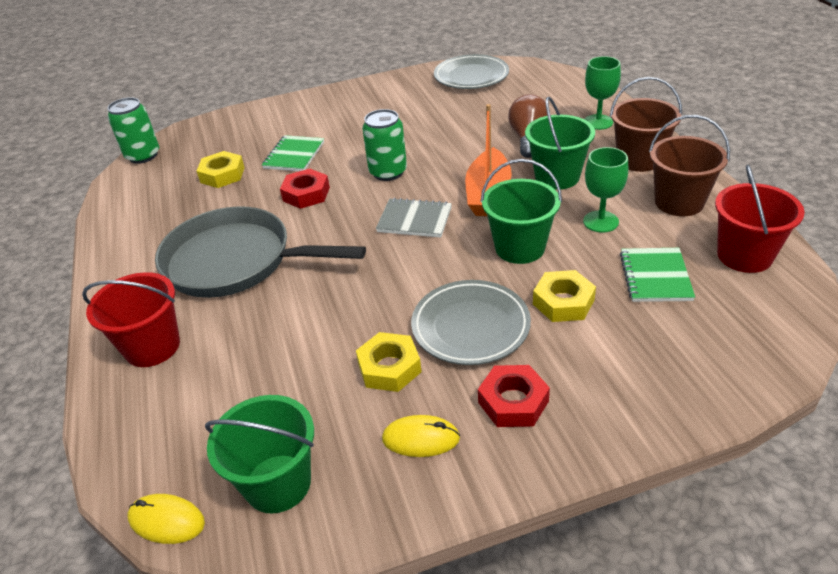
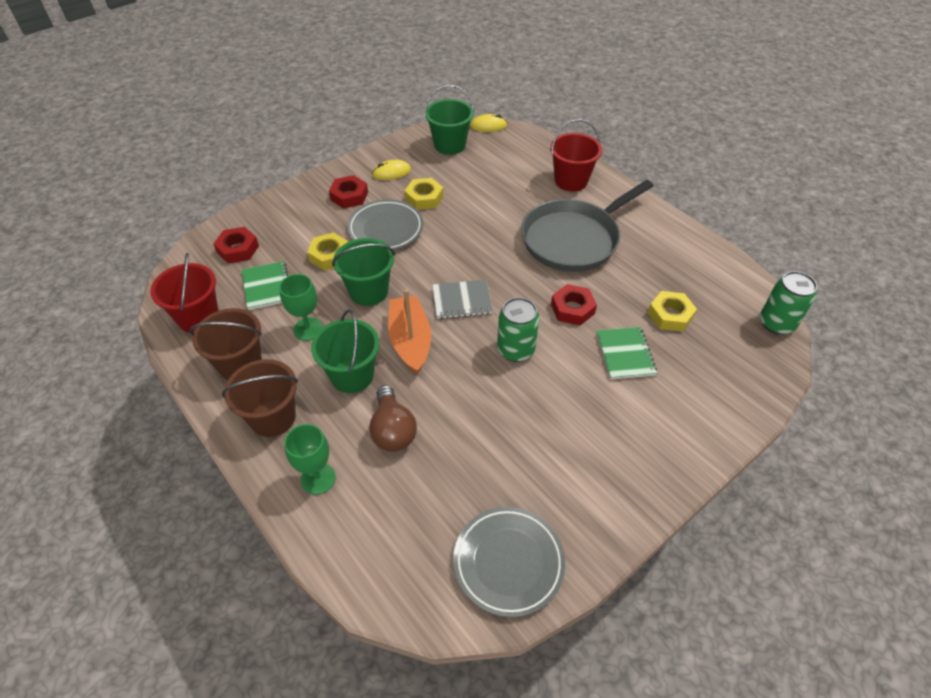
camera: 155 degrees right, 10 degrees up
grey pan [155,206,366,298] -> grey pan turned 150 degrees clockwise [521,180,654,272]
none -> red nut [213,227,259,264]

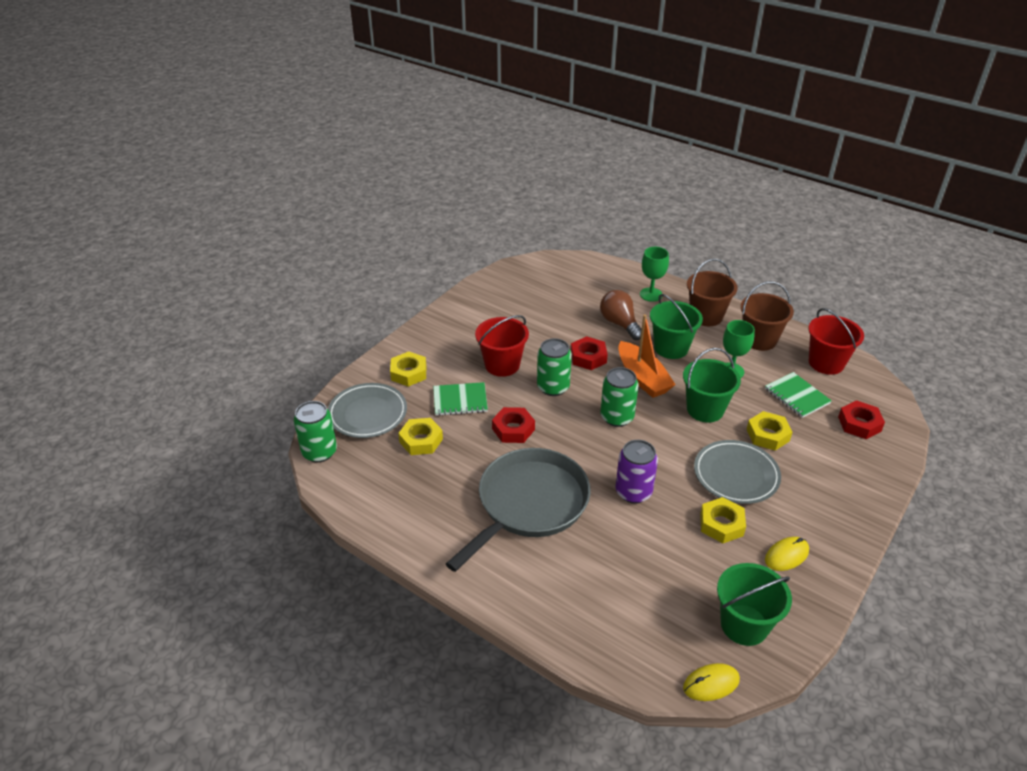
camera: 165 degrees right, 10 degrees down
red nut [329,175,368,209] -> red nut moved to [571,336,608,370]
grey notebook [432,280,493,319] -> green can [600,367,639,427]
grey plate [453,507,565,617] -> grey plate moved to [328,383,407,438]
red bucket [550,119,602,191] -> red bucket moved to [475,315,529,377]
green notebook [597,327,657,379] -> green notebook turned 75 degrees counterclockwise [433,382,488,416]
none -> yellow nut [390,352,426,387]
none -> purple can [615,440,658,504]

